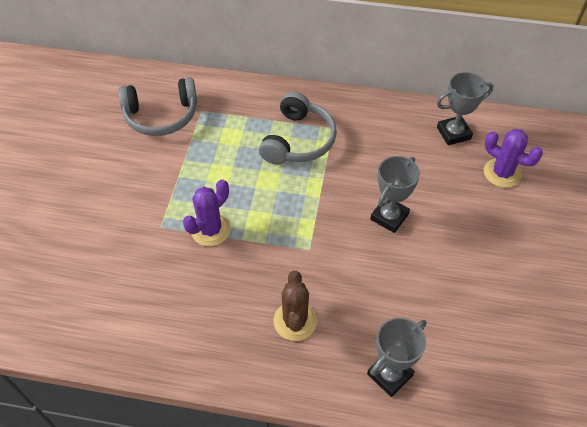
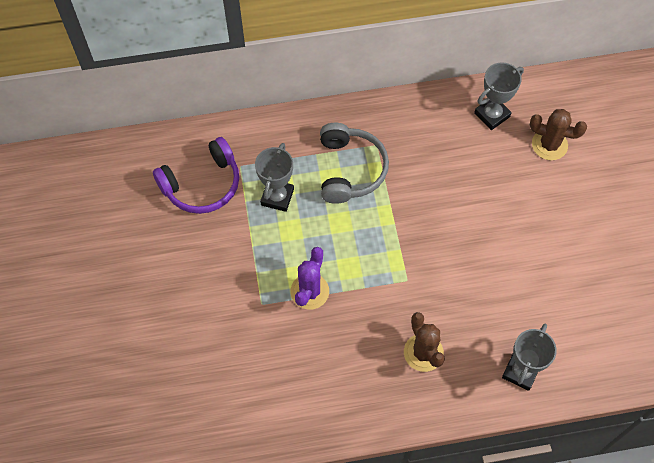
camera: 20 degrees left, 10 degrees up
grey headphones [118,77,197,136] -> purple headphones [153,137,239,214]
grey trophy [370,156,420,233] -> grey trophy moved to [255,143,294,212]
purple cactus [484,129,543,188] -> brown cactus [530,109,587,160]

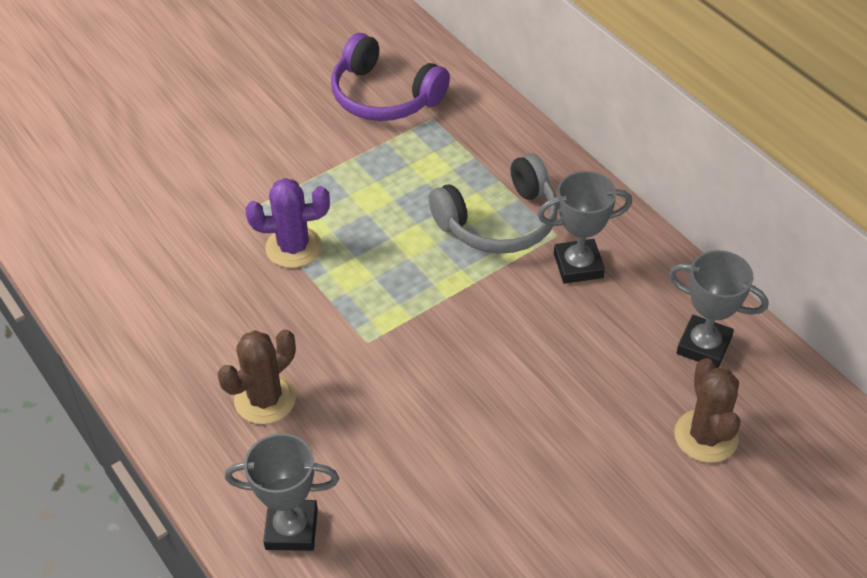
camera: 65 degrees right, 15 degrees down
grey trophy [255,143,294,212] -> grey trophy moved to [537,171,632,284]

